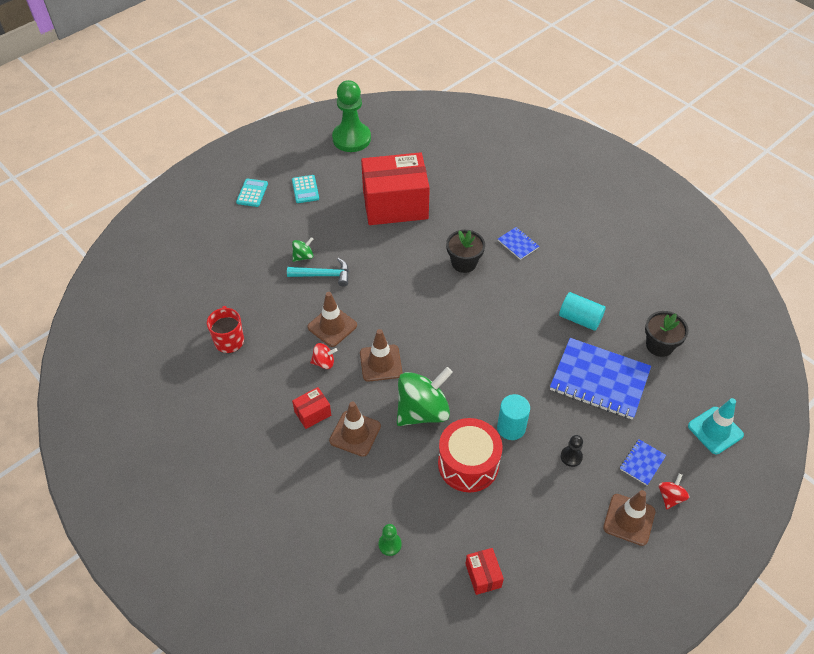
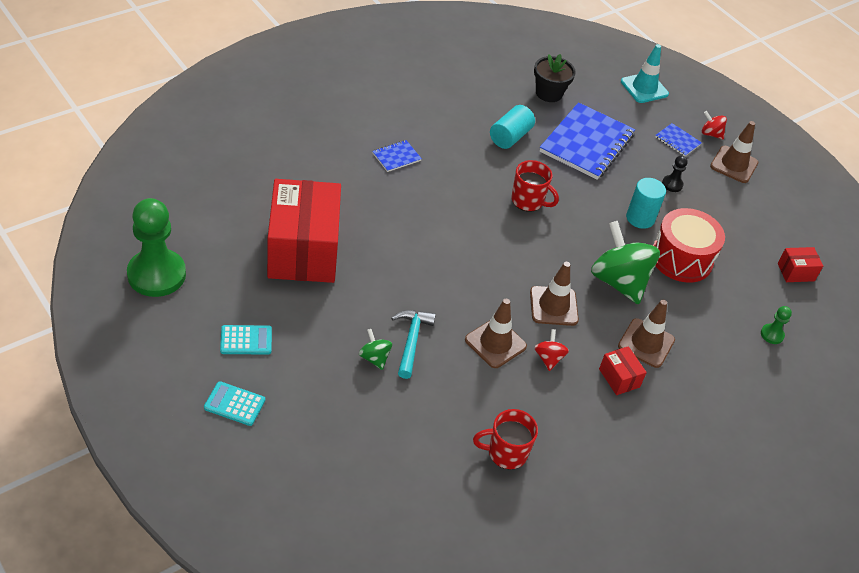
camera: 90 degrees left, 5 degrees down
black flower pot [446,230,485,273] -> none
none -> red mug [512,160,559,212]

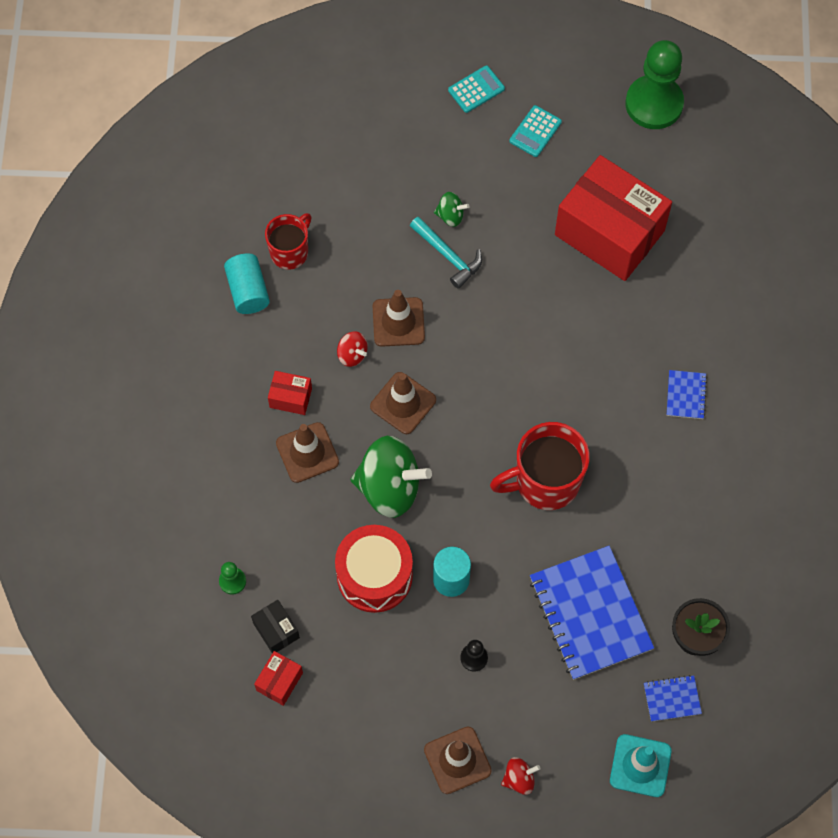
camera: 135 degrees right, 20 degrees up
turquoise cylinder [490,105,535,149] -> turquoise cylinder moved to [224,253,270,314]
red mug [512,160,559,212] -> red mug [490,422,590,510], size x1.60
blue notebook [655,123,702,156] -> blue notebook moved to [644,675,702,722]
none -> black box [251,600,300,653]

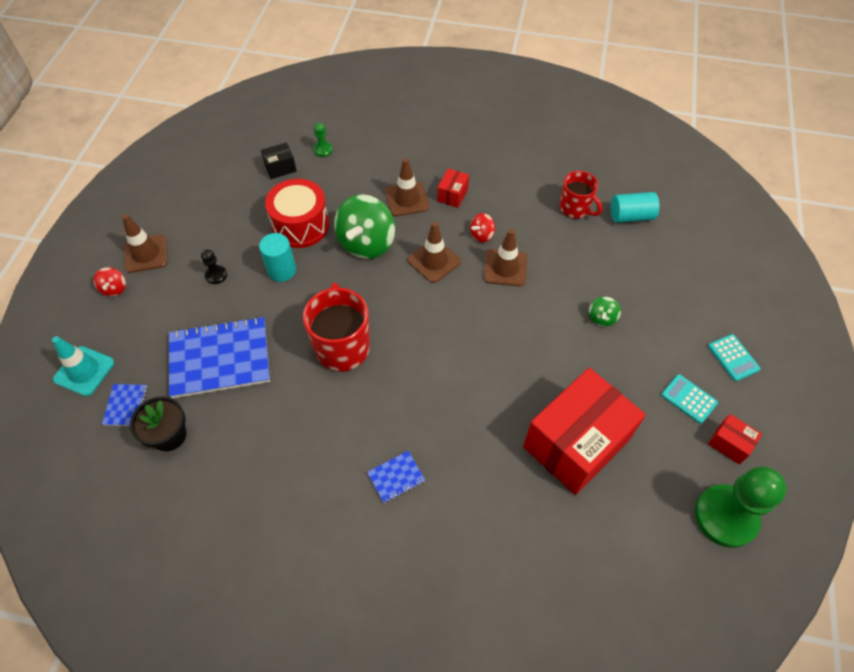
camera: 100 degrees right, 10 degrees down
turquoise cylinder [224,253,270,314] -> turquoise cylinder moved to [611,192,660,223]
red box [254,651,303,706] -> red box moved to [708,414,762,465]
turquoise hammer [410,217,482,289] -> none
blue notebook [667,370,707,419] -> blue notebook turned 45 degrees counterclockwise [367,451,425,503]

